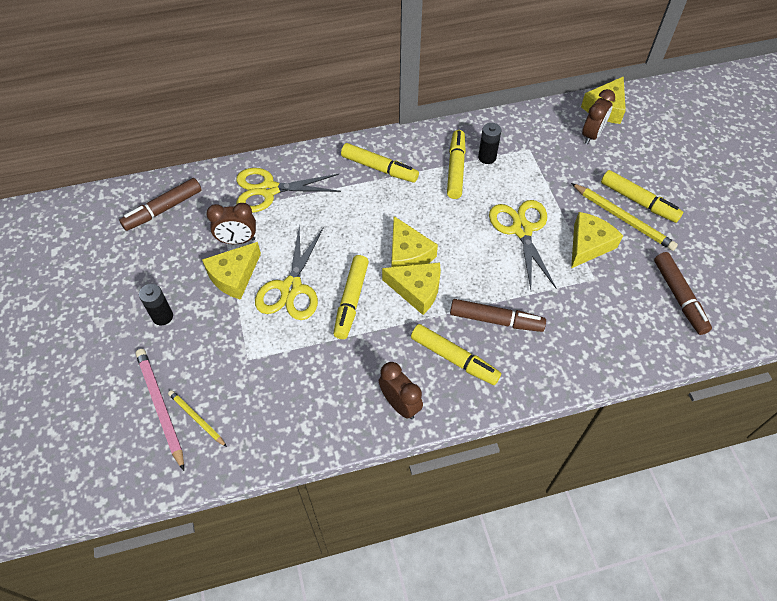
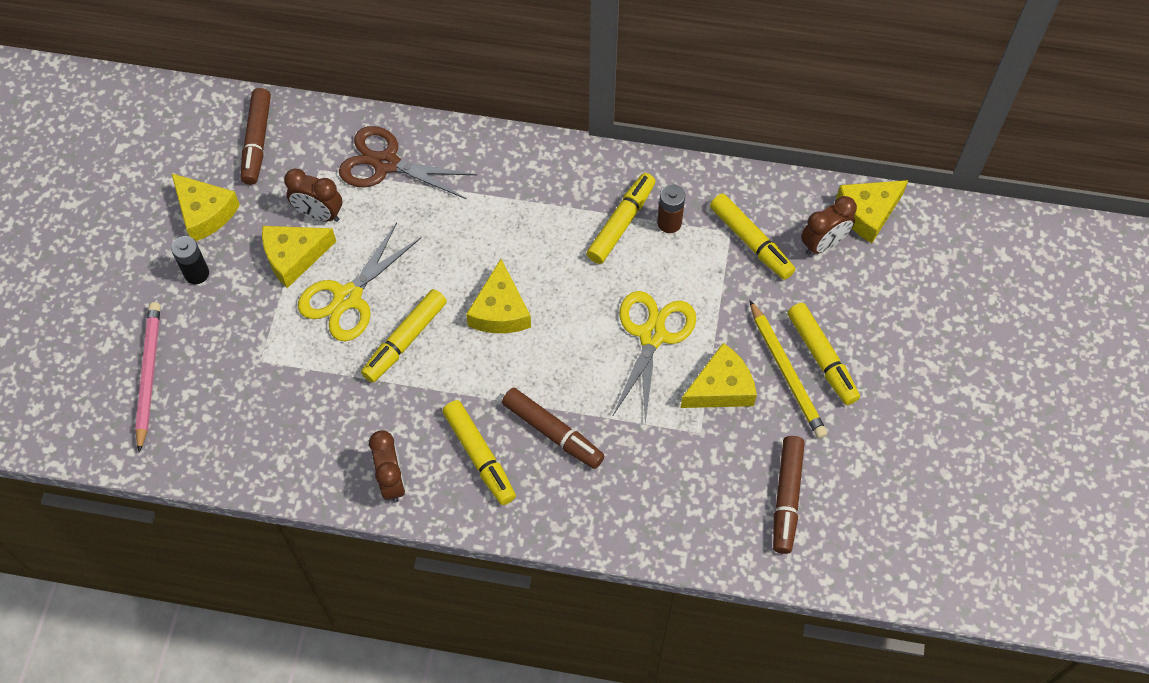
camera: 25 degrees right, 5 degrees up
brown marker [119,178,201,231] -> brown marker turned 75 degrees counterclockwise [241,88,271,185]
yellow pencil [168,390,227,447] -> none
yellow scissors [236,168,341,213] -> brown scissors [339,126,477,199]
yellow marker [341,143,419,183] -> yellow marker moved to [710,193,795,280]
yellow cheese [382,262,441,315] -> yellow cheese moved to [171,173,240,241]
black battery [478,123,502,164] -> brown battery [657,184,685,233]

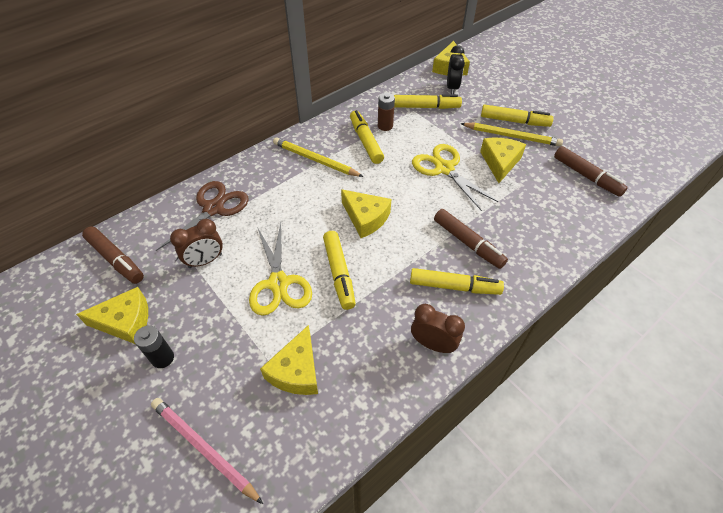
camera: 50 degrees left, 10 degrees down
yellow cheese [262,226,336,288] -> yellow cheese moved to [260,325,318,395]
brown scissors [339,126,477,199] -> brown scissors turned 150 degrees clockwise [156,181,248,261]
brown marker [502,388,605,469] -> brown marker turned 60 degrees clockwise [434,209,508,269]
brown clock [801,196,857,255] -> black clock [447,45,465,94]
none -> yellow pencil [273,137,363,177]

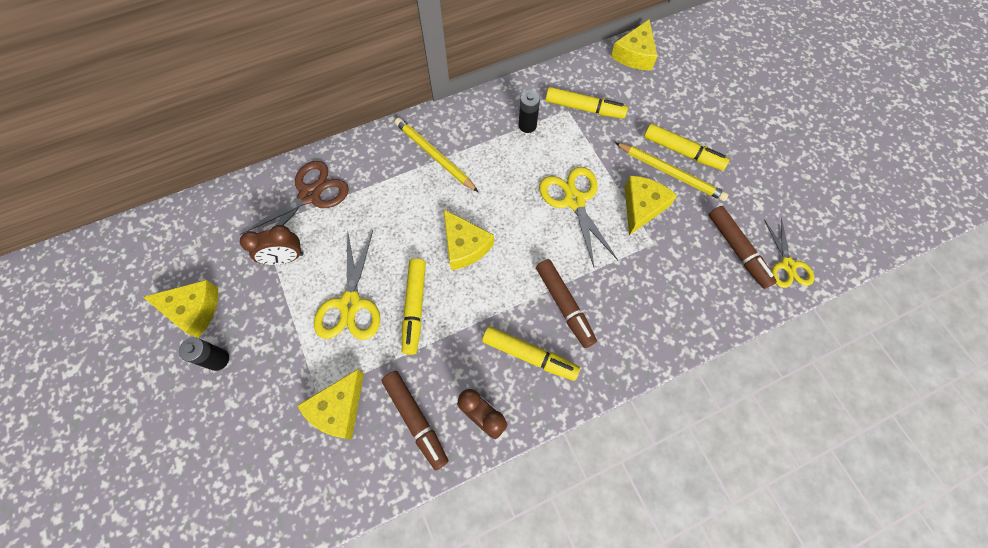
camera: 15 degrees right, 15 degrees up
brown marker [82,226,144,284] -> brown marker moved to [381,371,449,471]
pink pencil [151,398,263,504] -> none
yellow marker [350,110,384,164] -> none
brown battery [378,93,395,131] -> black battery [518,91,540,133]
black clock [447,45,465,94] -> none
none -> yellow scissors [764,218,814,288]

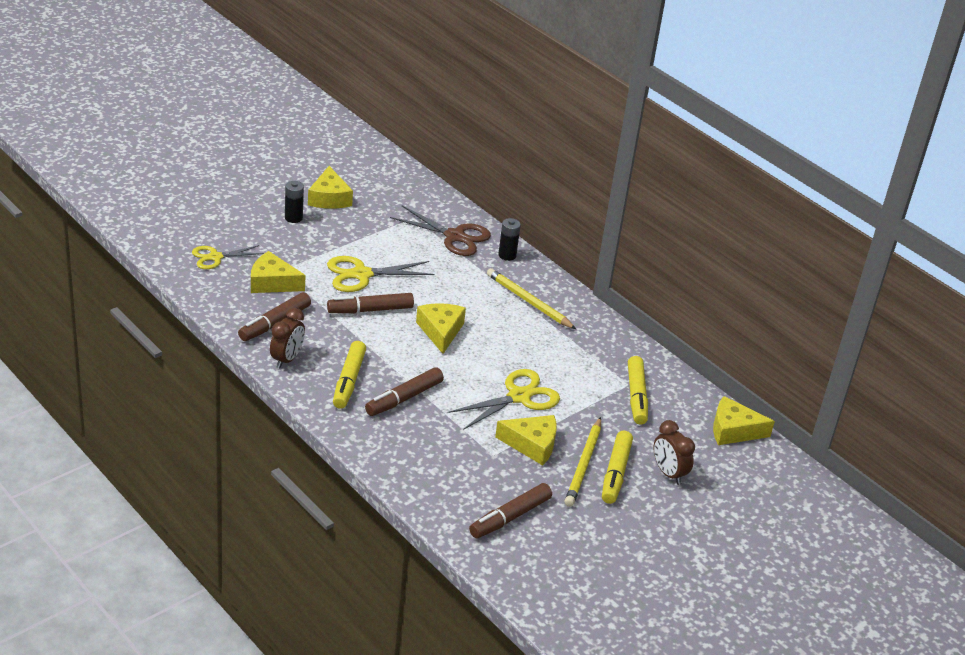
camera: 70 degrees right, 30 degrees down
brown clock [240,225,304,265] -> brown clock moved to [654,420,695,485]
yellow pencil [395,117,478,192] -> yellow pencil turned 75 degrees counterclockwise [487,268,576,329]
yellow marker [402,259,426,355] -> brown marker [327,293,414,313]
yellow cheese [444,209,494,270] -> yellow cheese turned 135 degrees clockwise [416,303,466,354]
black battery [518,91,540,133] -> black battery moved to [498,218,521,261]
yellow scissors [764,218,814,288] -> yellow scissors moved to [192,245,264,269]

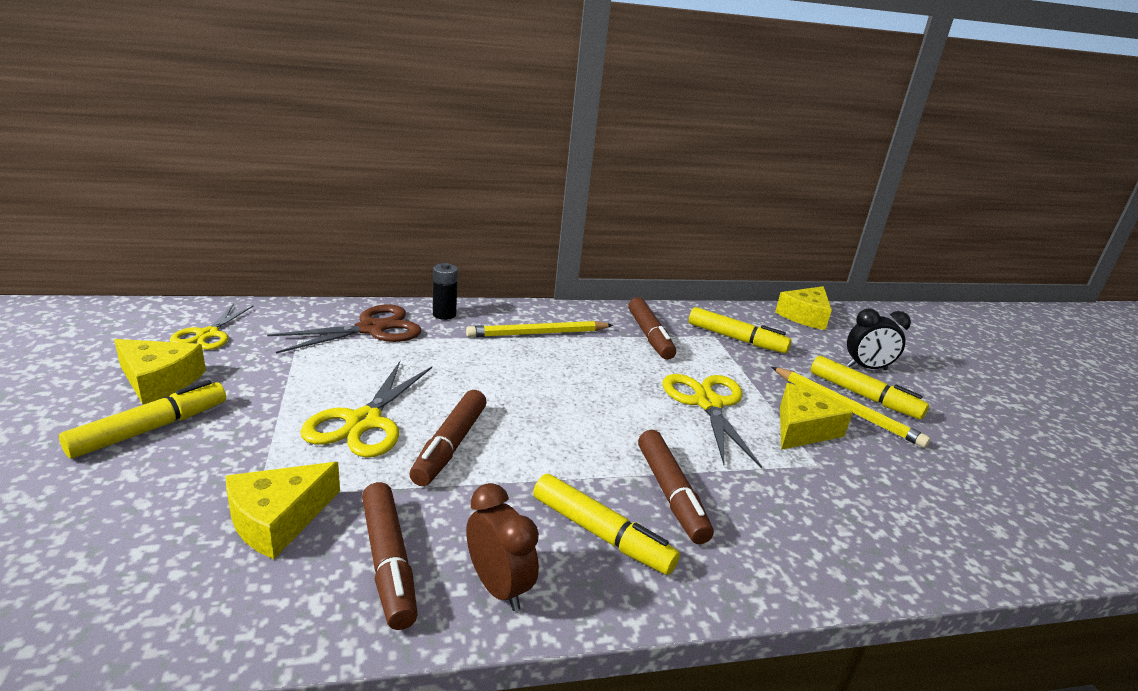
camera: 60 degrees left, 10 degrees down
yellow scissors [192,245,264,269] -> yellow scissors moved to [170,304,253,350]
black battery [285,181,304,223] -> yellow marker [59,380,226,459]
yellow cheese [416,303,466,354] -> none
brown marker [469,483,552,538] -> brown marker moved to [628,297,676,360]
brown clock [654,420,695,485] -> black clock [847,308,911,370]

